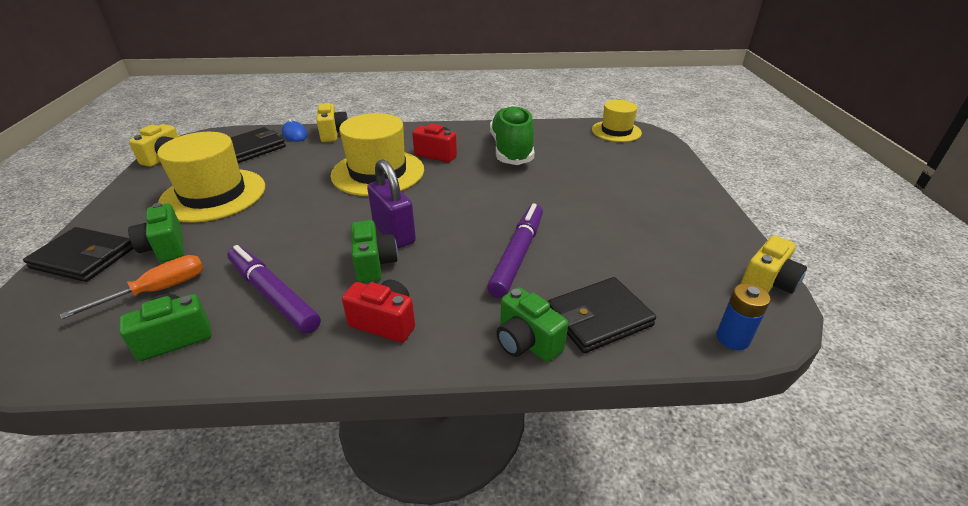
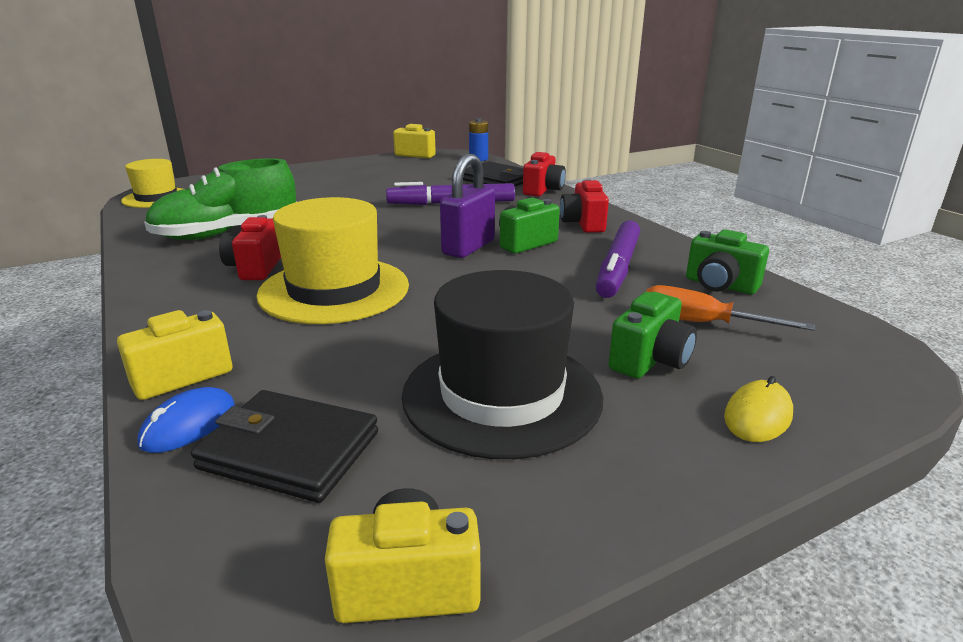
camera: 115 degrees left, 10 degrees down
black wallet [23,227,134,282] -> yellow mouse [724,376,793,442]
yellow hat [157,132,265,223] -> black hat [402,270,603,459]
green camera [496,287,568,362] -> red camera [523,152,566,196]

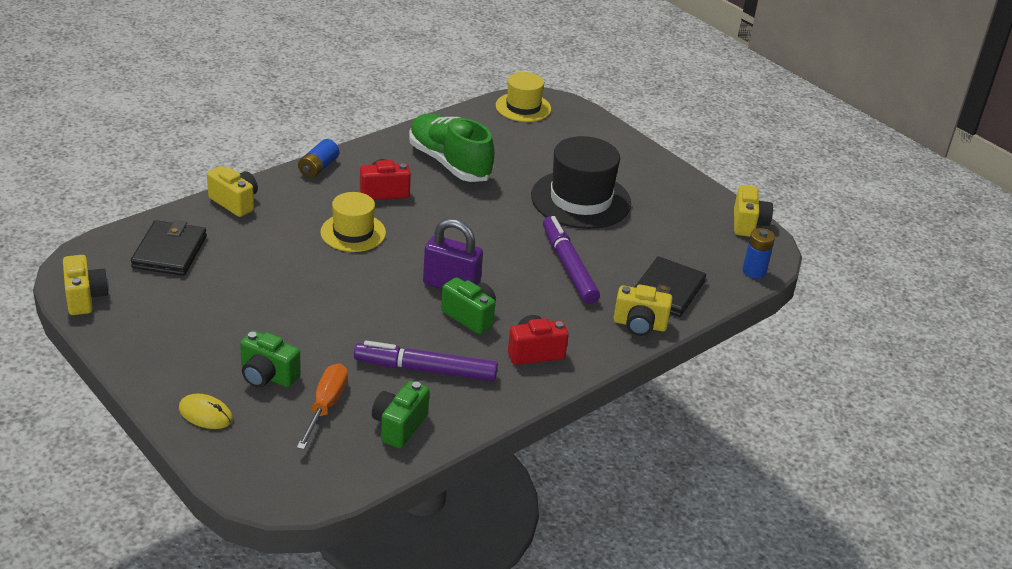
camera: 75 degrees right, 10 degrees up
blue mouse [138,387,235,453] -> none
yellow hat [256,197,409,324] -> yellow hat [320,192,386,252], size x0.61
black hat [402,270,603,459] -> black hat moved to [531,136,631,229]
red camera [523,152,566,196] -> yellow camera [614,284,673,336]
none -> blue battery [298,139,339,178]

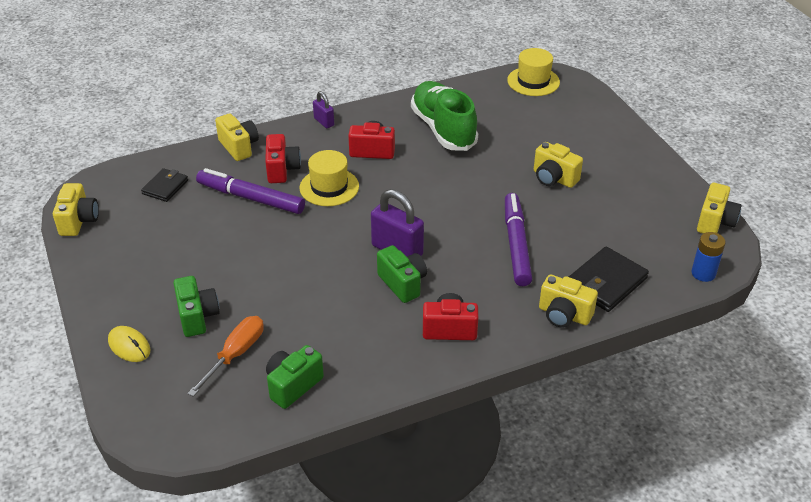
camera: 20 degrees right, 5 degrees up
black wallet [131,220,207,276] -> black wallet [141,168,188,202], size x0.63
green camera [240,330,301,388] -> green camera turned 150 degrees counterclockwise [174,276,220,337]
blue battery [298,139,339,178] -> purple padlock [313,91,334,128]
purple marker [354,341,498,381] -> purple marker moved to [196,168,305,214]
black hat [531,136,631,229] -> yellow camera [534,142,583,188]
none -> red camera [265,134,301,183]

